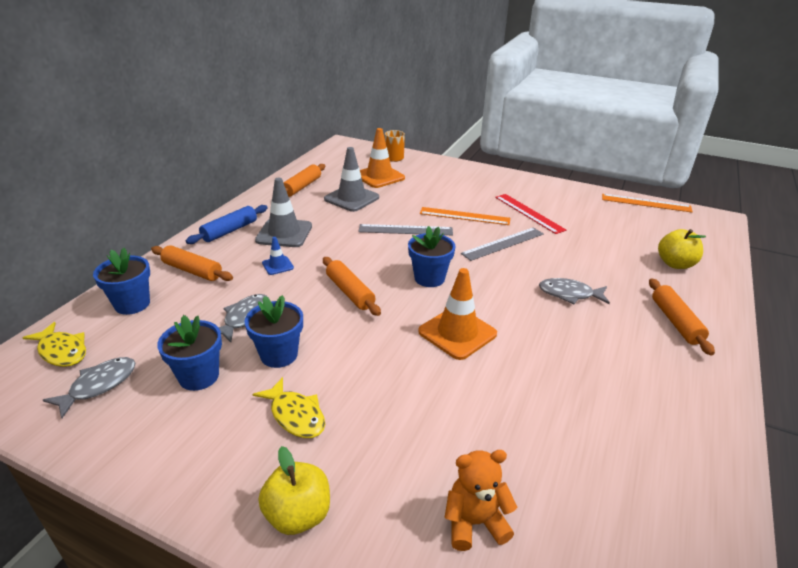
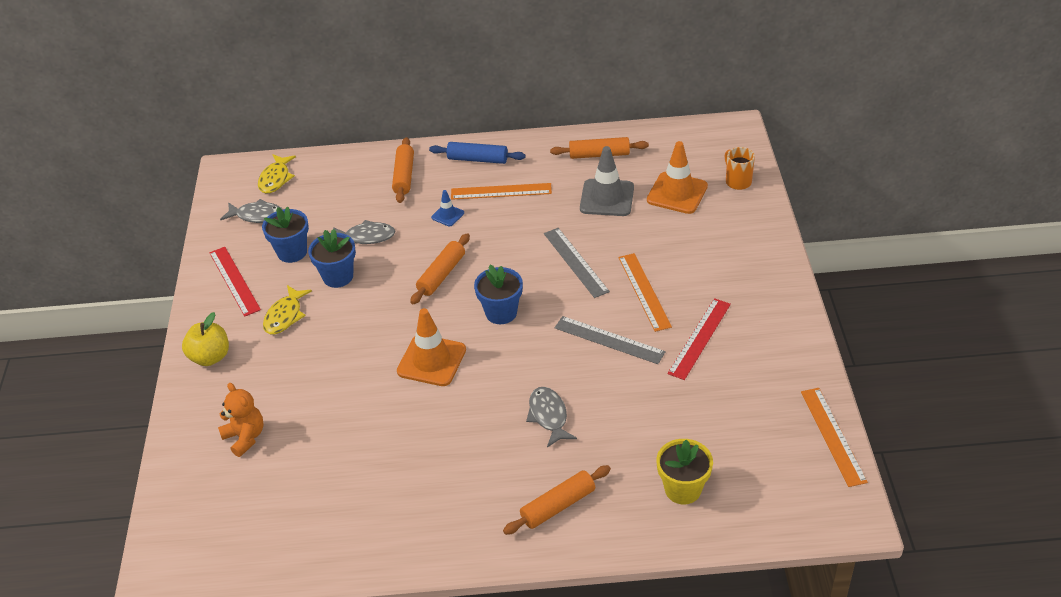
camera: 65 degrees right, 10 degrees up
blue flower pot [93,248,150,315] -> none
grey traffic cone [255,178,312,247] -> orange ruler [451,183,552,200]
yellow apple [658,229,706,269] -> yellow flower pot [656,439,713,504]
none -> red ruler [209,247,261,317]

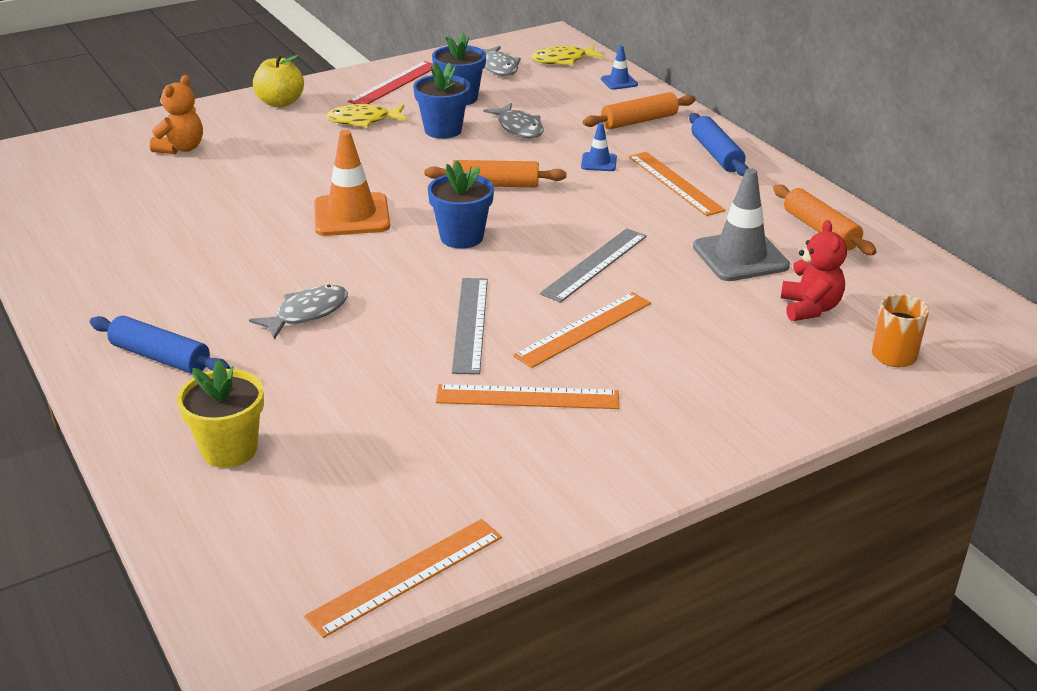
camera: 60 degrees right, 10 degrees down
orange rolling pin [503,465,611,535] -> blue rolling pin [90,316,230,374]
orange traffic cone [647,141,708,214] -> red teddy bear [781,220,847,321]
red ruler [667,298,731,380] -> orange ruler [436,384,619,409]
none -> blue traffic cone [601,45,638,90]

